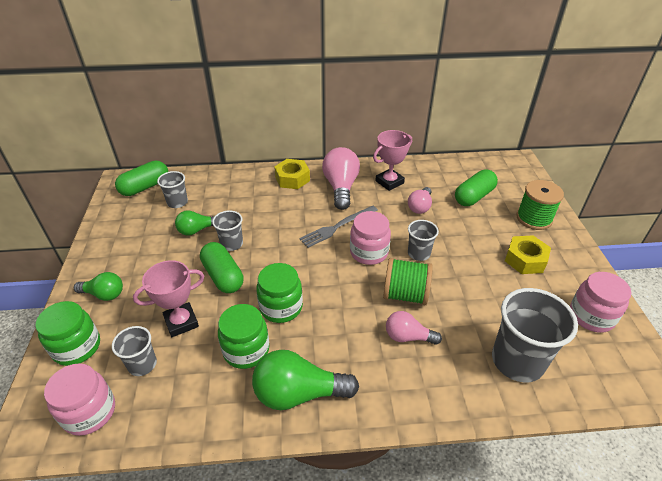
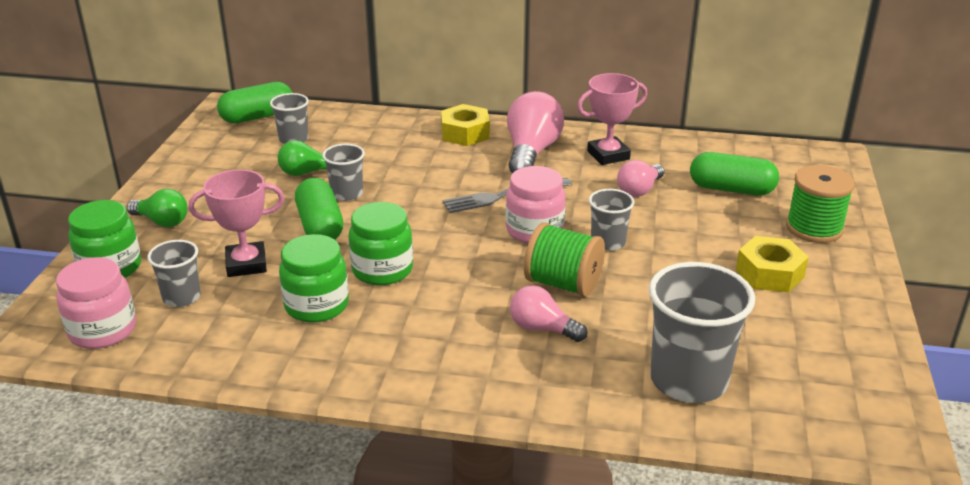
camera: 15 degrees right, 10 degrees down
green light bulb [252,350,359,410] -> none
green capsule [455,170,498,206] -> green capsule turned 45 degrees clockwise [690,152,779,196]
pink jar [570,272,631,333] -> none

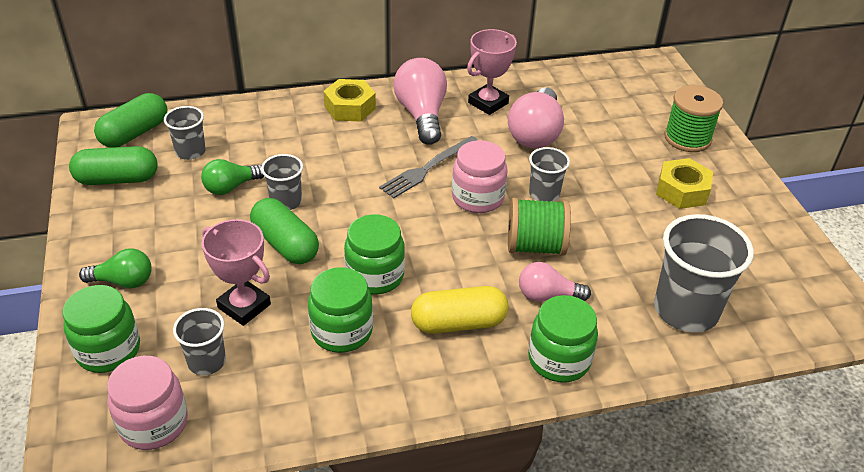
camera: 25 degrees left, 10 degrees up
pink trophy [189,169,284,277] -> pink trophy turned 75 degrees clockwise [202,219,271,326]
pink light bulb [617,160,664,197] -> pink light bulb [508,87,564,149], size x1.67
green capsule [690,152,779,196] -> green capsule moved to [69,146,158,185]
none -> yellow capsule [411,286,509,334]
none -> green jar [528,295,598,382]

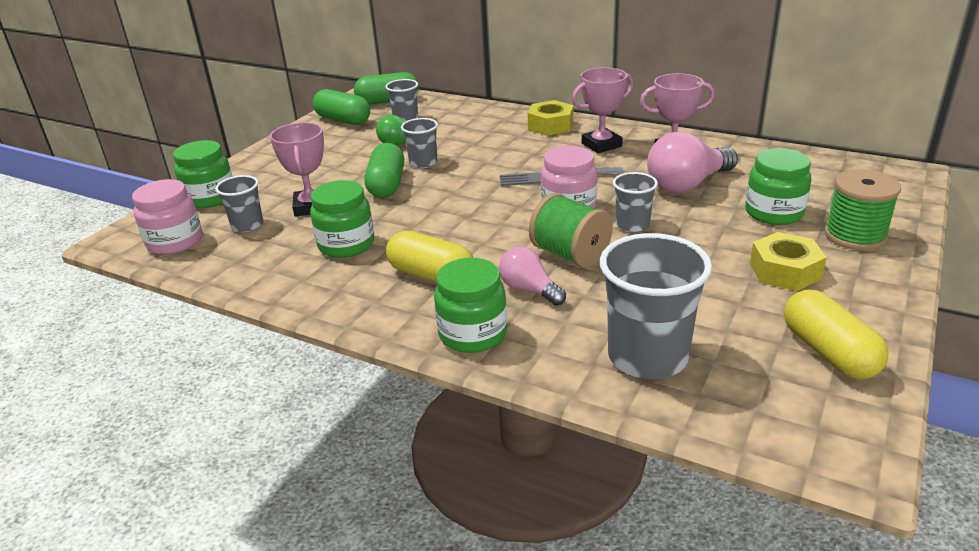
camera: 45 degrees right, 10 degrees down
green light bulb [79,248,152,288] -> none
green jar [344,214,405,295] -> green jar moved to [745,148,811,225]
pink light bulb [393,58,447,145] -> pink trophy [572,67,634,153]
none -> yellow capsule [784,290,889,379]

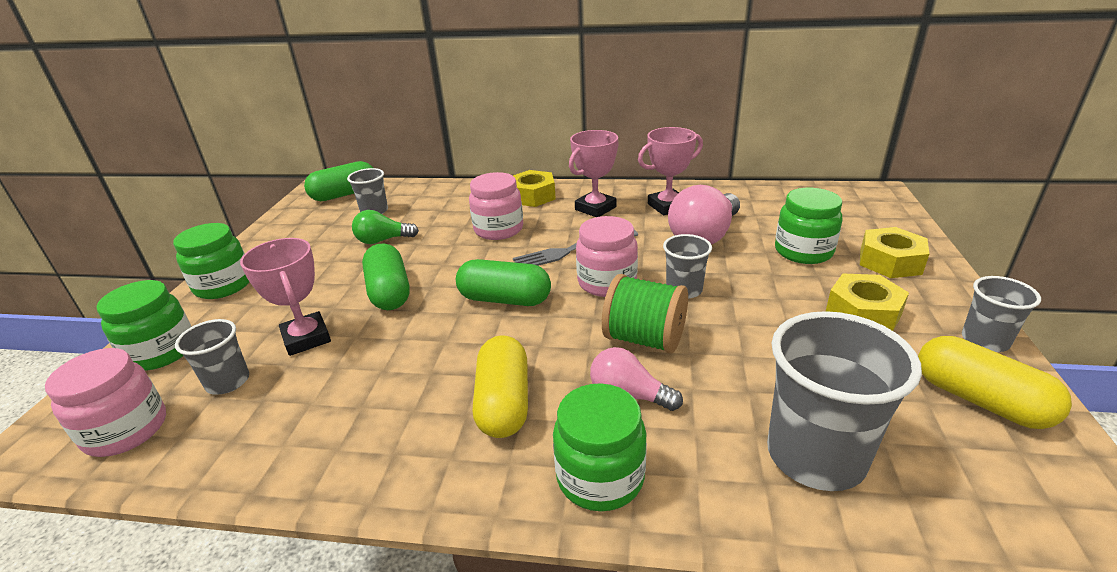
camera: 20 degrees left, 0 degrees up
green jar [310,180,374,258] -> green jar moved to [173,223,249,299]
green capsule [313,89,370,125] -> green capsule moved to [456,259,551,306]
yellow capsule [386,231,473,283] -> yellow capsule turned 75 degrees clockwise [473,335,528,438]
grey cup [401,118,438,168] -> grey cup moved to [962,276,1041,352]
green spool [824,170,901,250] -> yellow nut [860,227,929,278]
none -> pink jar [469,172,523,240]

